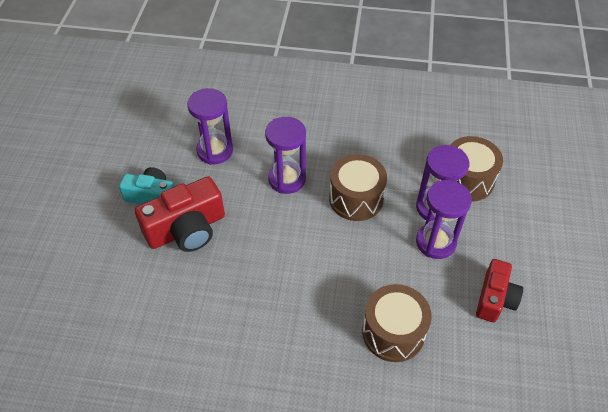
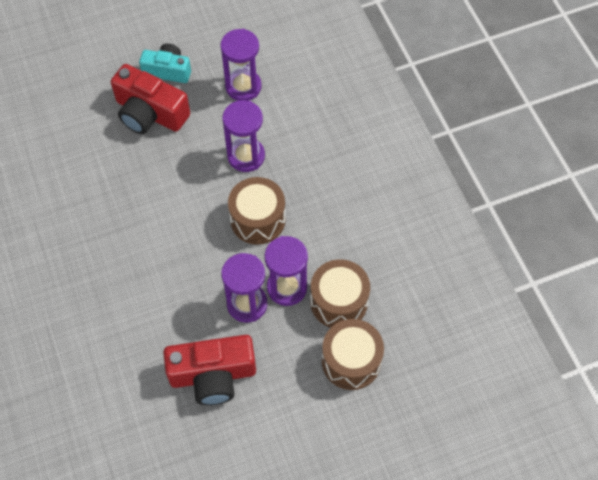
camera: 60 degrees right, 10 degrees up
turquoise camera [119,167,174,204] -> turquoise camera turned 60 degrees counterclockwise [139,43,191,83]
brown drum [362,284,432,362] -> brown drum moved to [322,319,384,390]
red camera [476,259,523,322] -> red camera [163,335,256,405], size x1.55

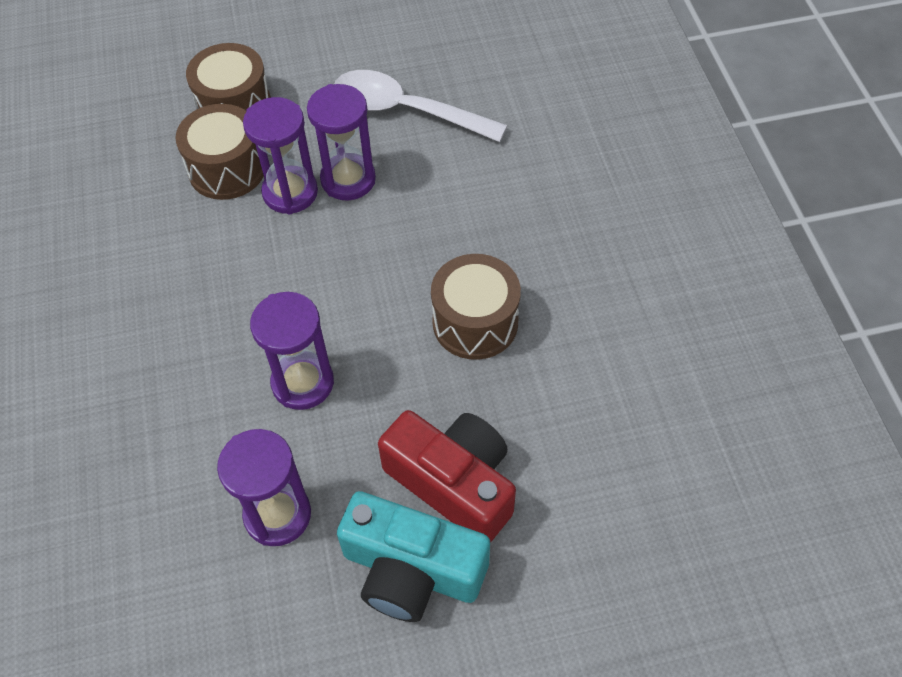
camera: 170 degrees left, 5 degrees down
turquoise camera [139,43,191,83] -> turquoise camera [337,491,490,622], size x1.55
red camera [163,335,256,405] -> white spoon [335,70,508,142]
brown drum [228,177,286,245] -> brown drum moved to [431,254,521,360]

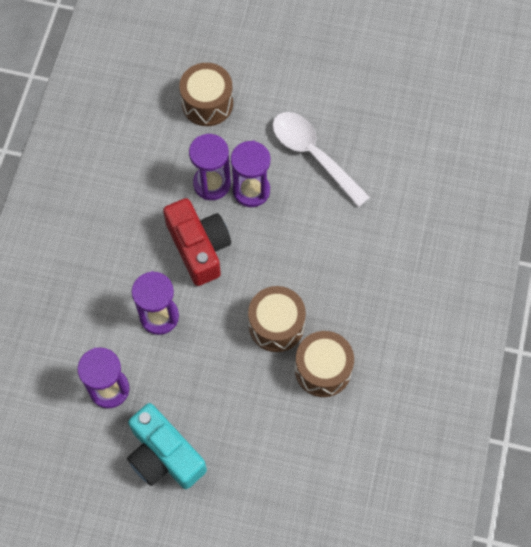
camera: 25 degrees right, 10 degrees up
brown drum [175,104,264,200] -> brown drum moved to [295,331,354,397]
red camera [378,410,516,542] -> red camera moved to [163,198,231,286]

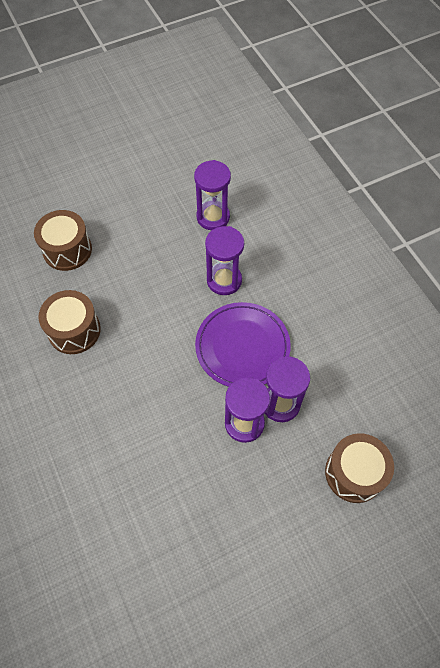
camera: 140 degrees right, 5 degrees down
turquoise camera [127,403,207,489] -> none
red camera [163,198,231,286] -> purple plate [195,302,291,387]
brown drum [248,286,306,352] -> brown drum moved to [34,210,92,271]
white spoon [272,112,370,207] -> none

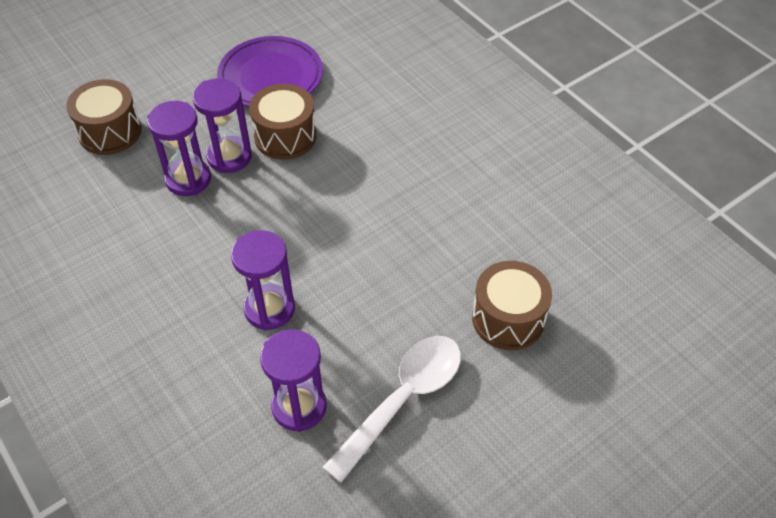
camera: 170 degrees right, 10 degrees down
brown drum [39,290,101,354] -> brown drum moved to [249,84,317,160]
purple plate [195,302,291,387] -> purple plate moved to [217,36,323,107]
none -> white spoon [322,336,461,483]

